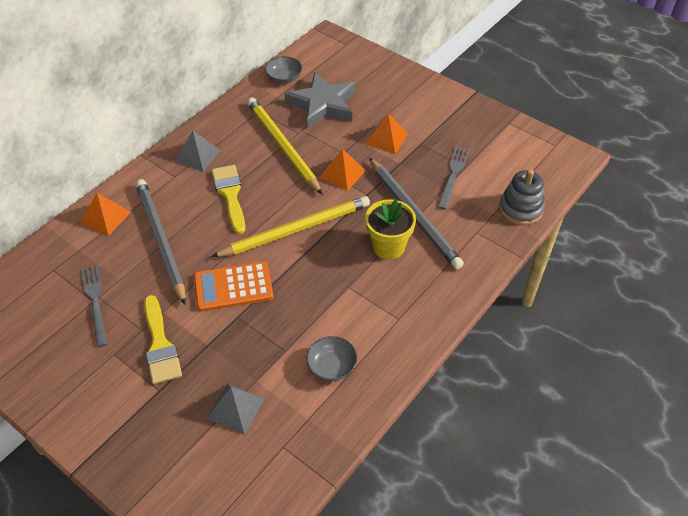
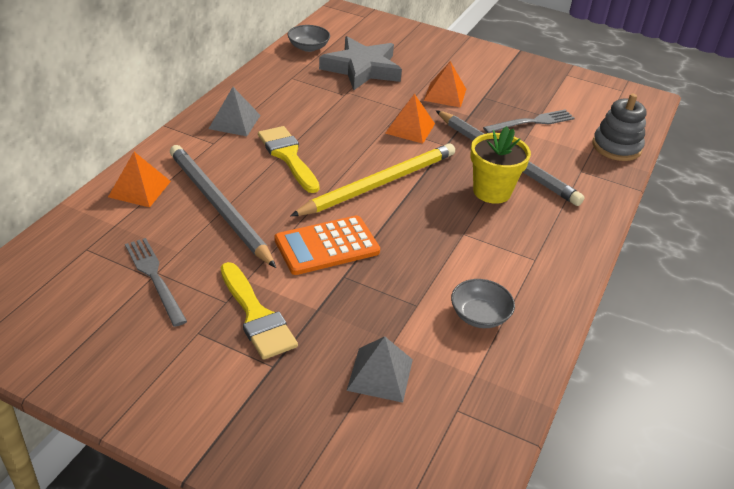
camera: 15 degrees left, 10 degrees down
yellow pencil [247,97,322,194] -> none
grey fork [438,147,470,210] -> grey fork turned 60 degrees clockwise [483,109,575,133]

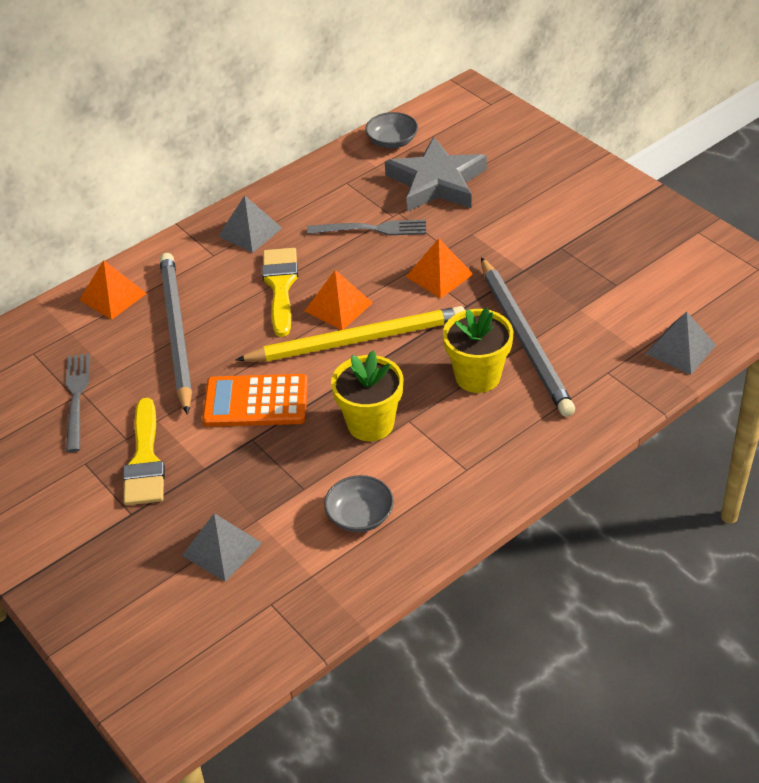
camera: 30 degrees right, 5 degrees up
orange pyramid [424,61,466,108] -> orange pyramid moved to [305,270,373,330]
grey fork [483,109,575,133] -> grey fork moved to [307,220,426,235]
grey stacking toy [592,94,647,161] -> grey pyramid [646,312,716,375]
none -> yellow flower pot [331,351,404,441]

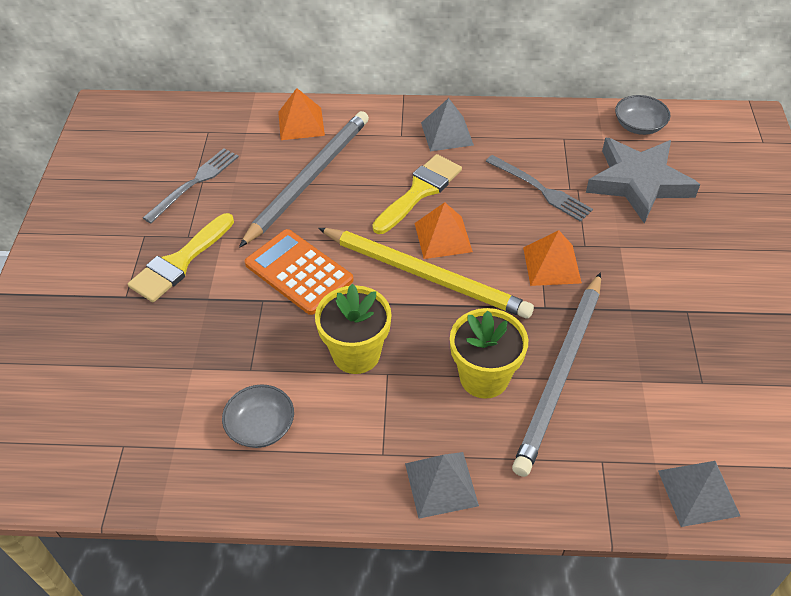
camera: 40 degrees right, 5 degrees up
grey pyramid [182,513,262,582] -> grey pyramid moved to [405,452,479,519]

